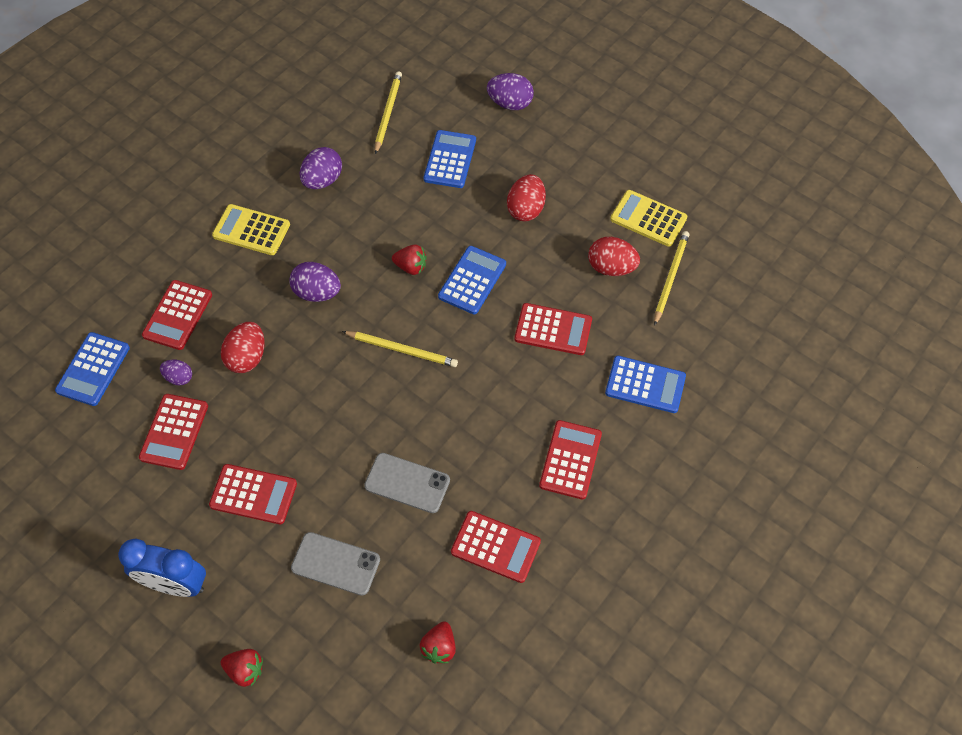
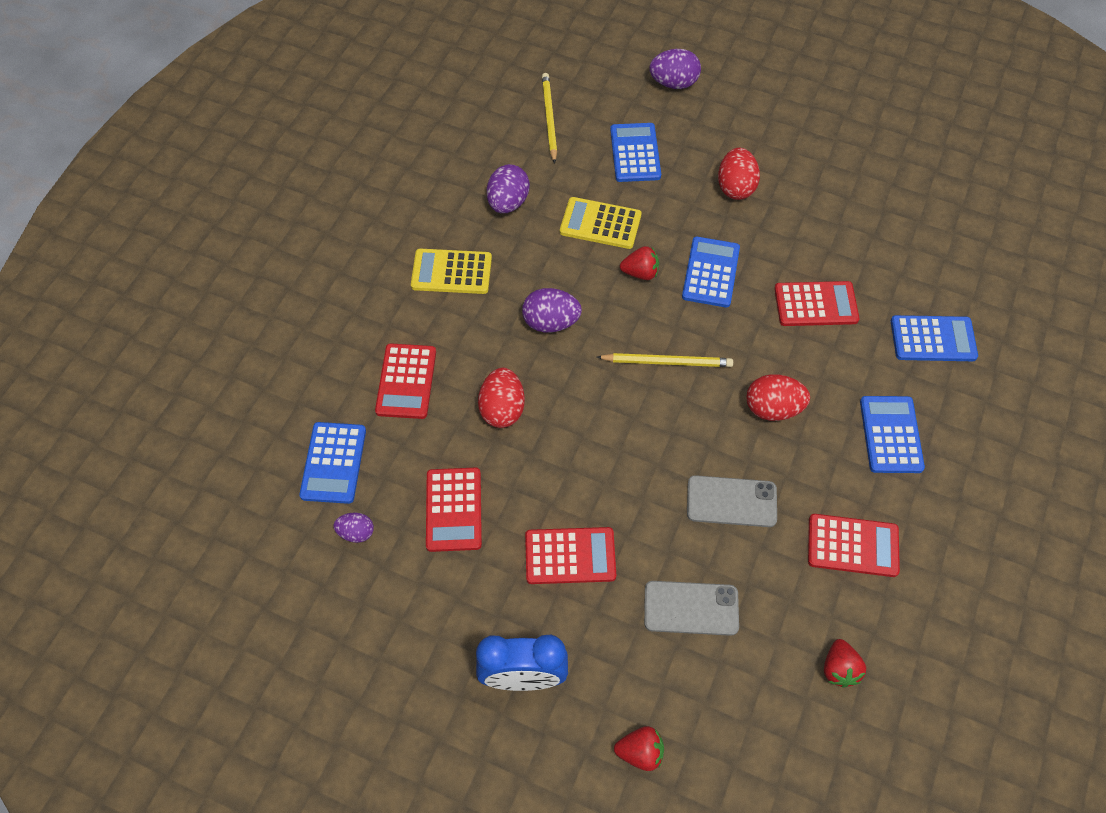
camera: 15 degrees left, 0 degrees up
purple egg [160,360,192,385] -> purple egg moved to [333,513,374,543]
red calculator [539,420,602,499] -> blue calculator [860,396,925,473]
red egg [588,237,640,276] -> red egg moved to [746,374,810,421]
yellow calculator [610,190,688,247] -> yellow calculator moved to [560,197,642,249]
yellow pencil [654,231,689,326] -> none

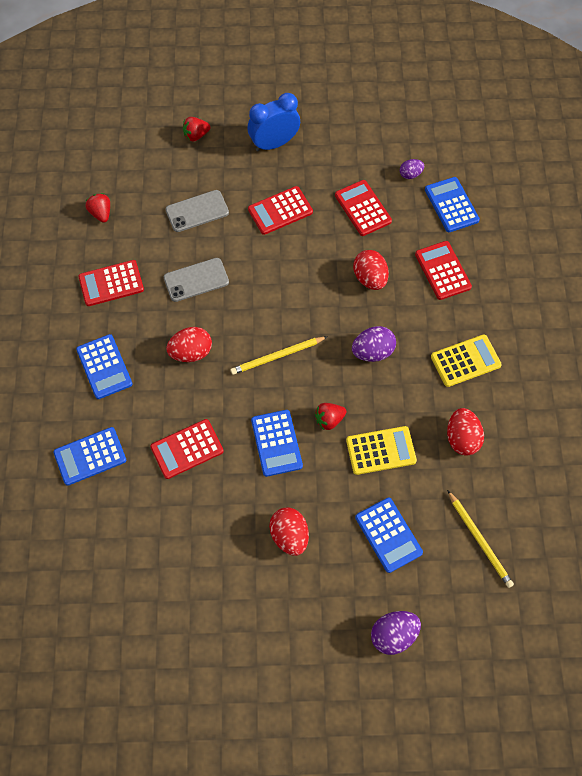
camera: 155 degrees right, 5 degrees up
purple egg [487,164,530,213] -> red egg [447,408,484,456]

